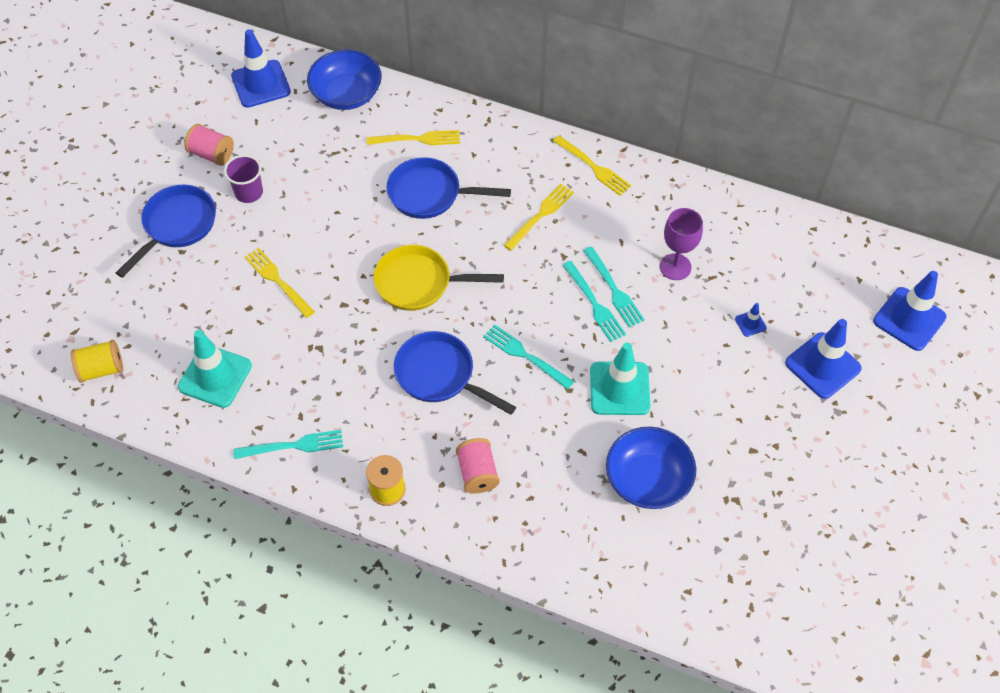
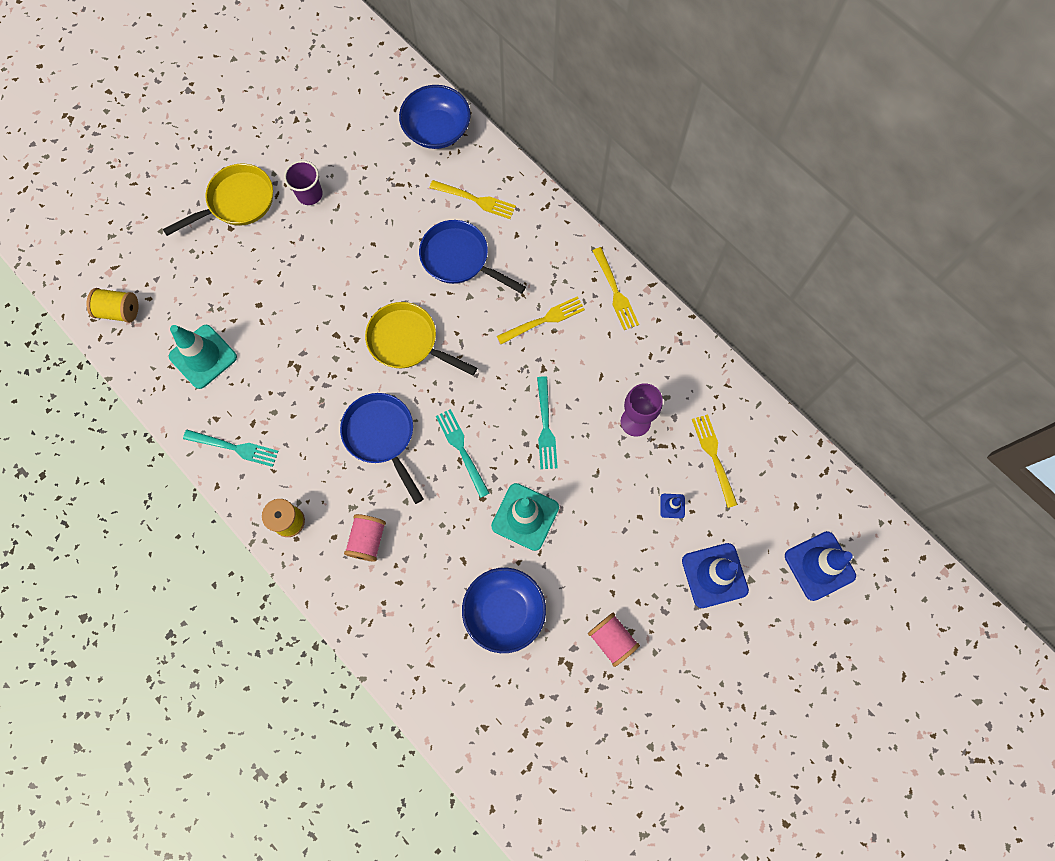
camera: 25 degrees right, 15 degrees up
blue pan [116,185,216,278] -> yellow pan [163,164,273,236]
pink spool [184,124,234,166] -> pink spool moved to [588,613,640,667]
blue traffic cone [231,29,291,108] -> none
yellow fork [245,247,315,318] -> yellow fork moved to [692,414,738,508]
turquoise fork [583,246,645,327] -> none

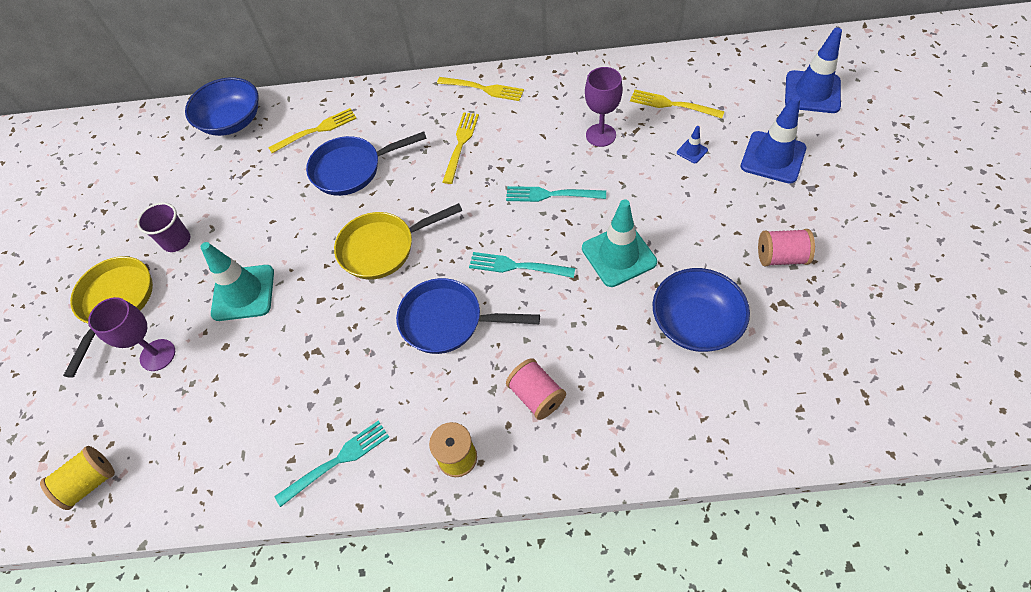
camera: 45 degrees left, 15 degrees down
turquoise traffic cone [169,325,237,389] -> turquoise traffic cone moved to [200,242,274,321]
turquoise fork [537,376,558,469] -> turquoise fork turned 150 degrees clockwise [506,186,606,202]
none -> purple goblet [88,297,175,371]

